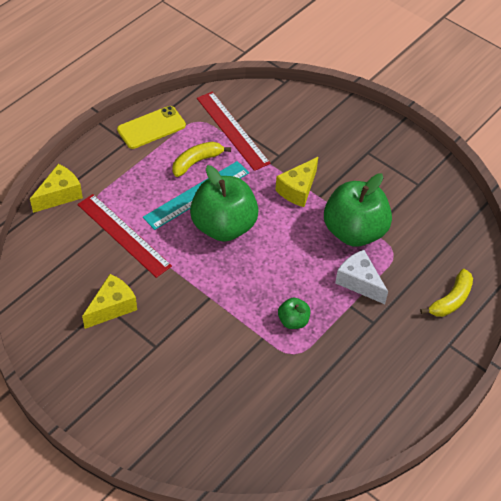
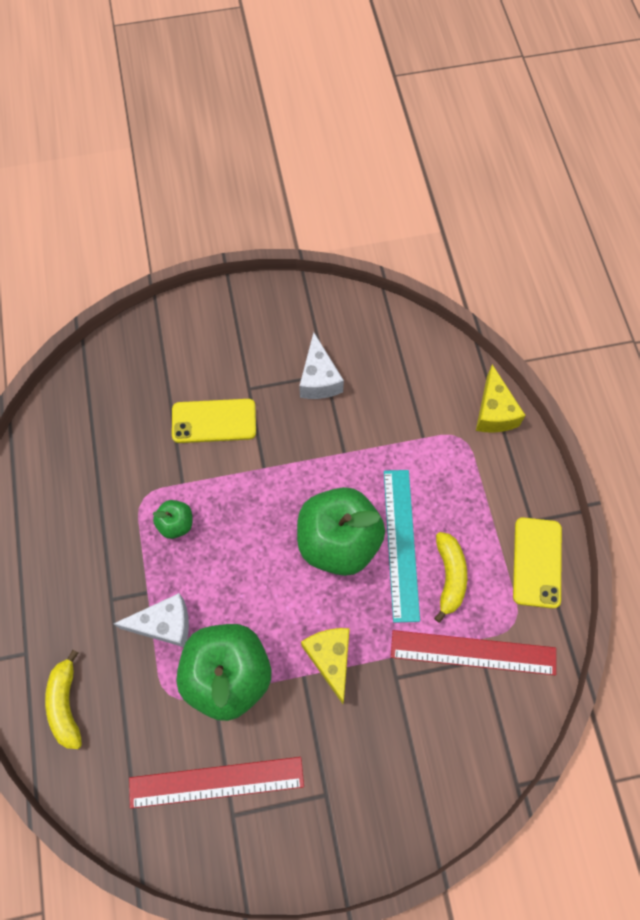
camera: 130 degrees right, 15 degrees up
red ruler [77,194,172,278] -> red ruler moved to [129,757,304,809]
yellow cheese [82,274,137,329] -> white cheese [299,332,344,399]
none -> yellow phone [172,399,256,443]

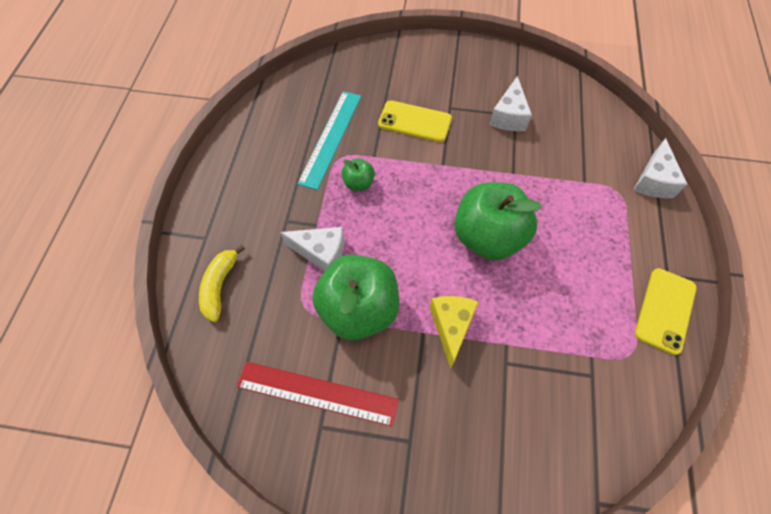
camera: 20 degrees right, 5 degrees down
turquoise ruler [384,470,420,623] -> turquoise ruler moved to [297,91,361,190]
red ruler [391,630,556,675] -> none
yellow banana [434,532,467,623] -> none
yellow cheese [476,365,526,433] -> white cheese [633,138,687,198]

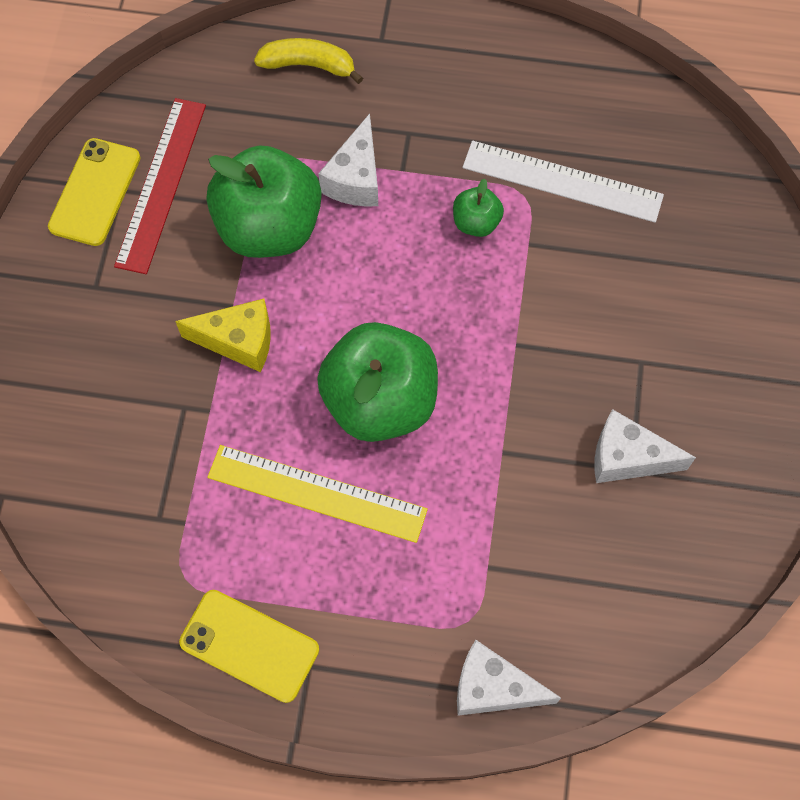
camera: 90 degrees right, 5 degrees up
turquoise ruler [297,91,361,190] -> white ruler [463,141,664,223]
yellow phone [378,100,452,142] -> yellow phone moved to [48,138,140,246]
none -> yellow ruler [207,445,428,543]

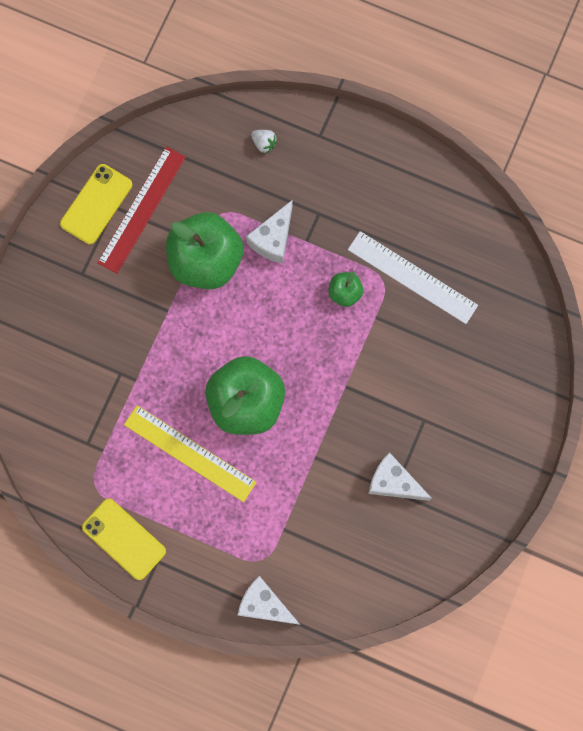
camera: 15 degrees right, 10 degrees up
yellow cheese [175,299,271,372] -> none
yellow banana [254,38,363,84] -> white strawberry [251,130,277,153]

